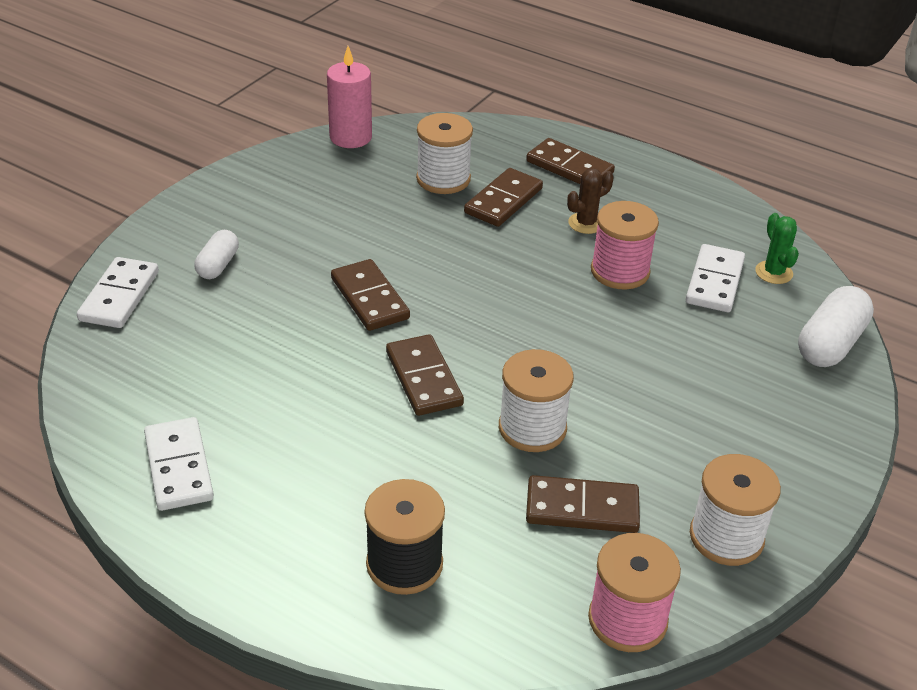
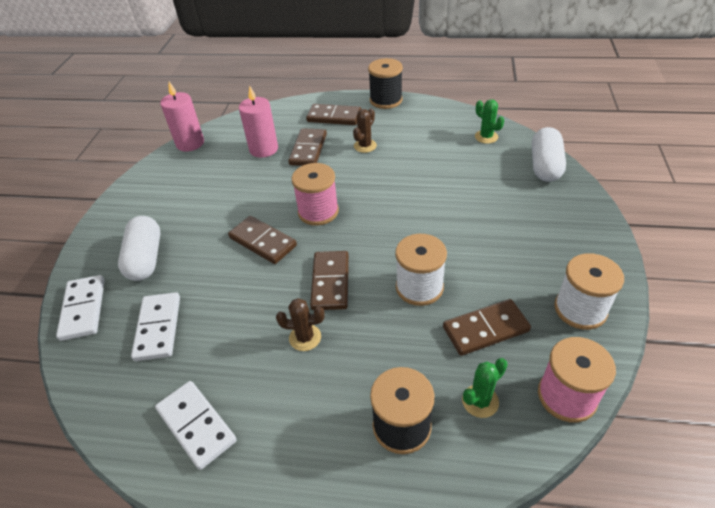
camera: 20 degrees left, 5 degrees up
white capsule [194,230,239,279] -> white capsule [118,216,160,281], size x1.62
brown domino [386,334,464,416] -> brown domino turned 45 degrees clockwise [310,251,349,310]
white spool [416,113,473,194] -> pink candle [239,86,278,158]
pink spool [591,201,659,289] -> pink spool moved to [292,163,339,226]
white domino [686,244,745,312] -> white domino moved to [131,292,180,361]
none -> brown cactus [276,298,325,351]
none -> black spool [368,58,403,109]
none -> green cactus [462,358,508,418]

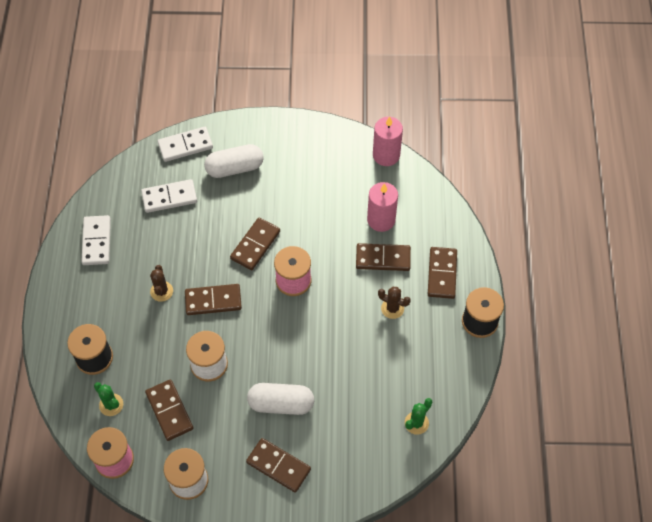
camera: 80 degrees right, 15 degrees up
white domino [155,381,237,470] -> white domino turned 45 degrees counterclockwise [81,215,111,265]
white capsule [532,127,566,182] -> white capsule moved to [247,383,314,415]
none -> brown domino [246,438,311,493]

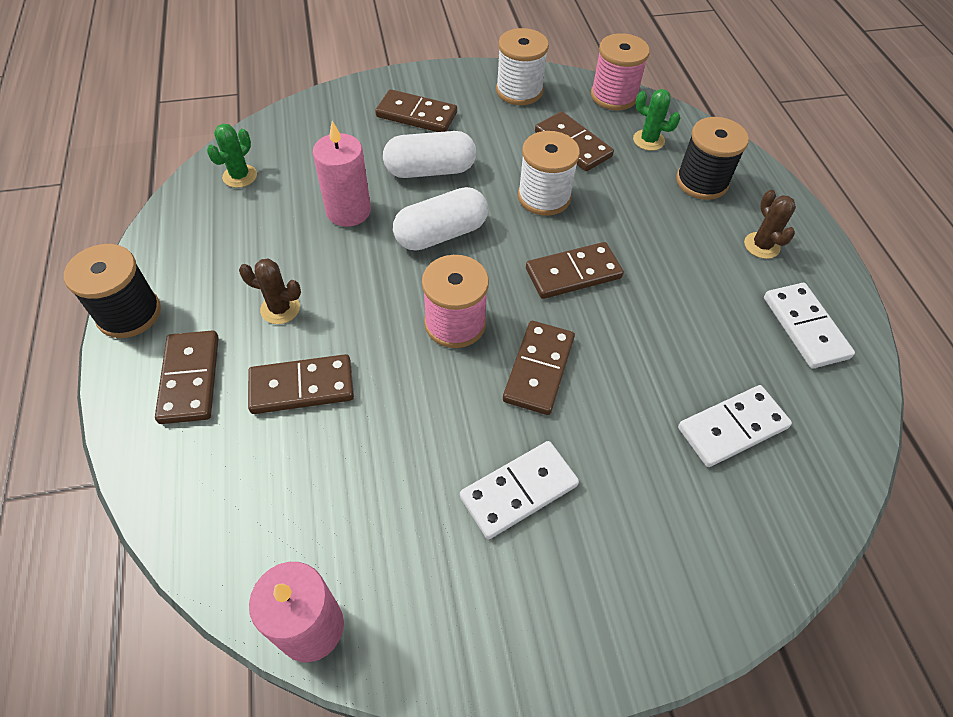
camera: 165 degrees right, 5 degrees down
brown cactus [150,265,173,302] -> brown cactus moved to [744,190,796,259]
white domino [158,127,213,162] -> white domino moved to [460,441,579,539]
white capsule [204,144,264,178] -> white capsule moved to [393,187,488,250]
pink candle [367,182,398,232] -> pink candle moved to [313,121,371,227]

